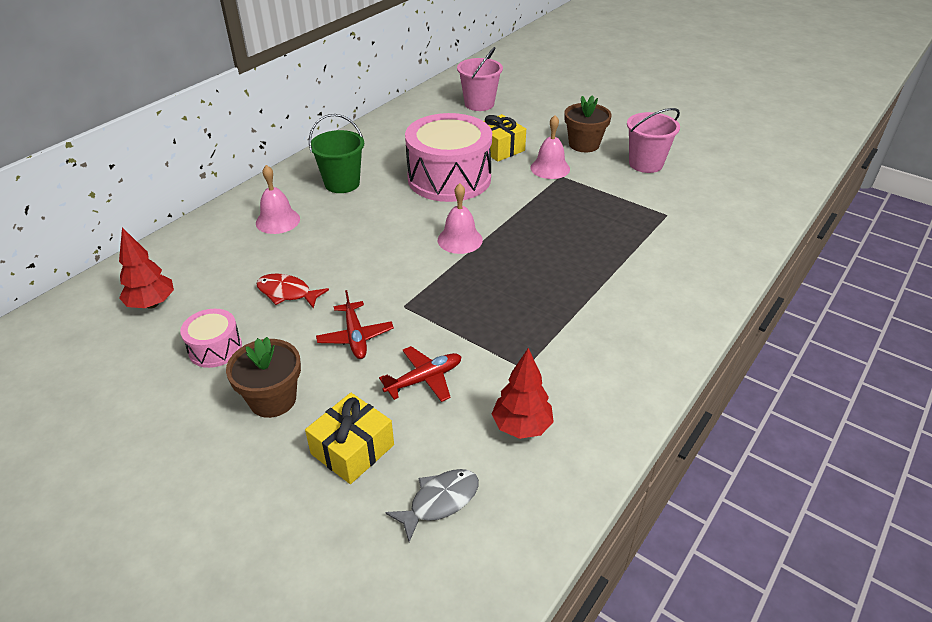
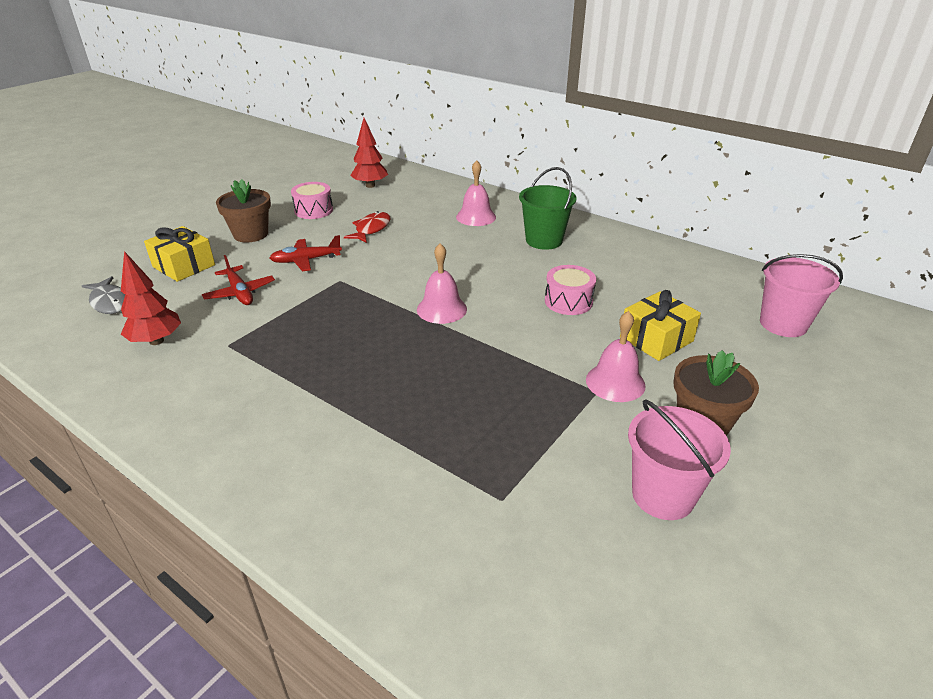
camera: 90 degrees right, 5 degrees down
pink drum [405,113,492,202] -> pink drum [545,265,596,315], size x0.47

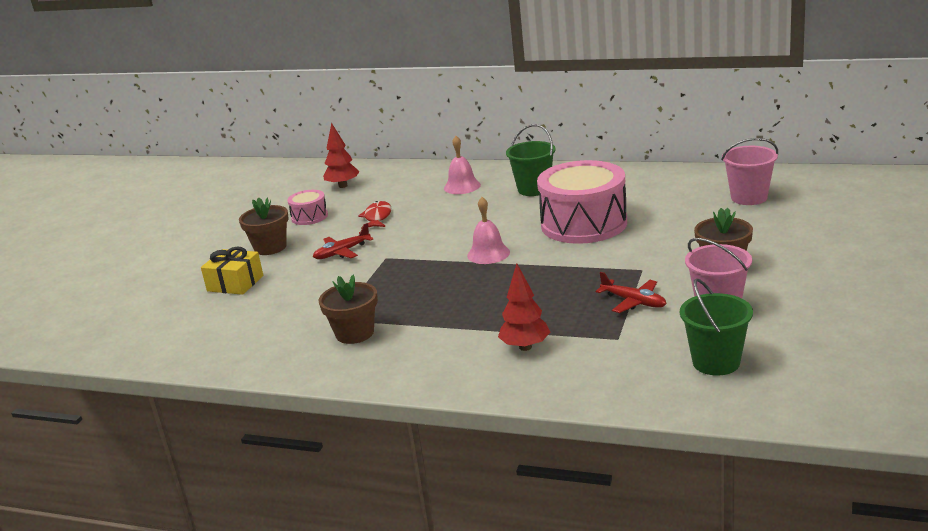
camera: 15 degrees left, 10 degrees down
grey fish [82,276,125,314] -> none
red tree [121,251,181,345] -> red tree moved to [498,263,550,351]
red plane [202,255,275,305] -> red plane moved to [595,272,667,313]
pink drum [545,265,596,315] -> pink drum [537,160,627,244], size x2.14
pink bell [586,311,645,402] -> none
yellow gift [620,290,701,361] -> none
none -> brown flower pot [319,275,378,344]
none -> green bucket [680,278,753,376]

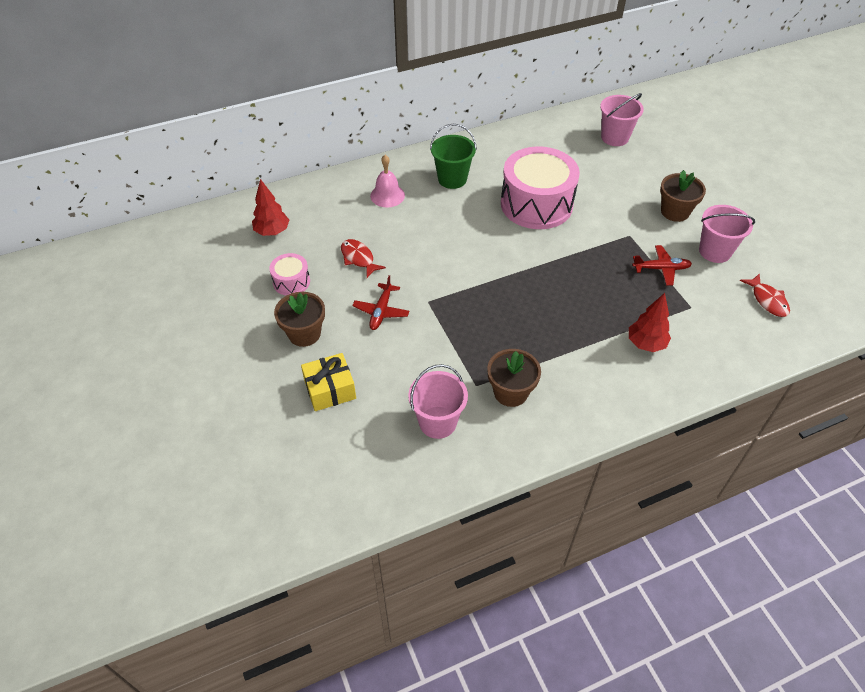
camera: 45 degrees left, 25 degrees up
pink bell [467,197,510,264] -> none
green bucket [680,278,753,376] -> red fish [740,273,790,317]
none -> pink bucket [408,364,468,439]

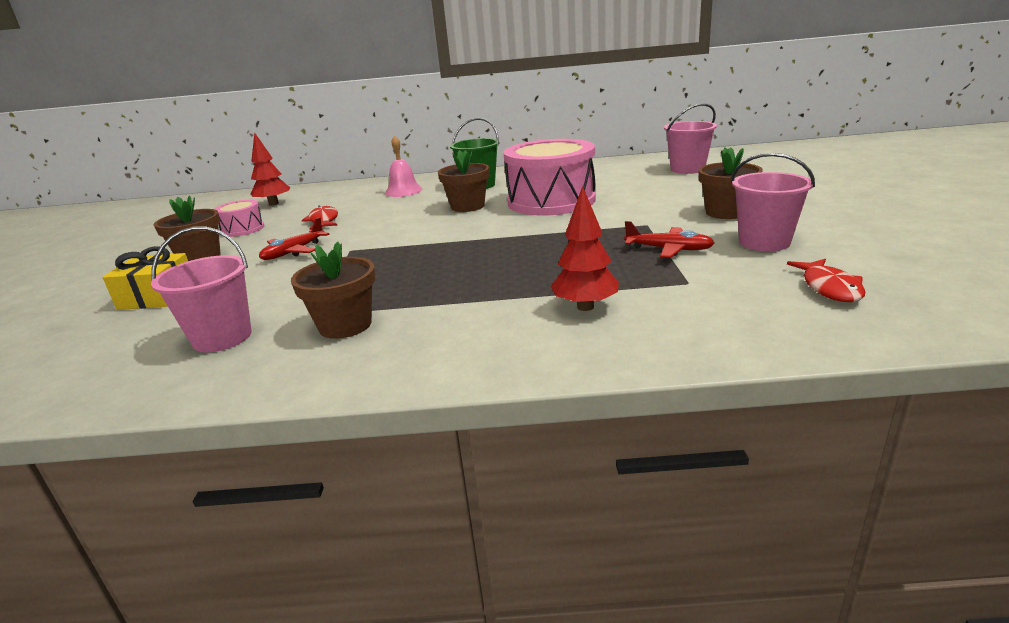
camera: 25 degrees right, 25 degrees down
none -> brown flower pot [438,150,489,212]

